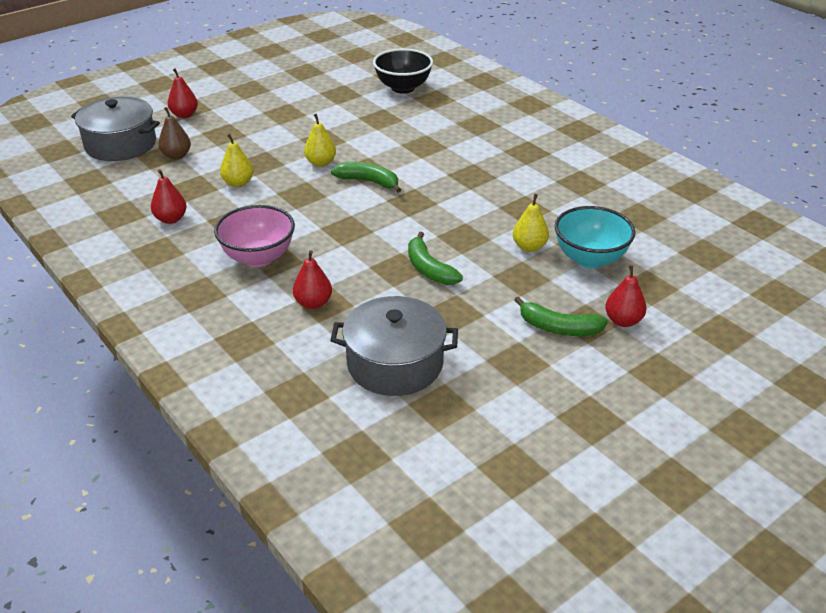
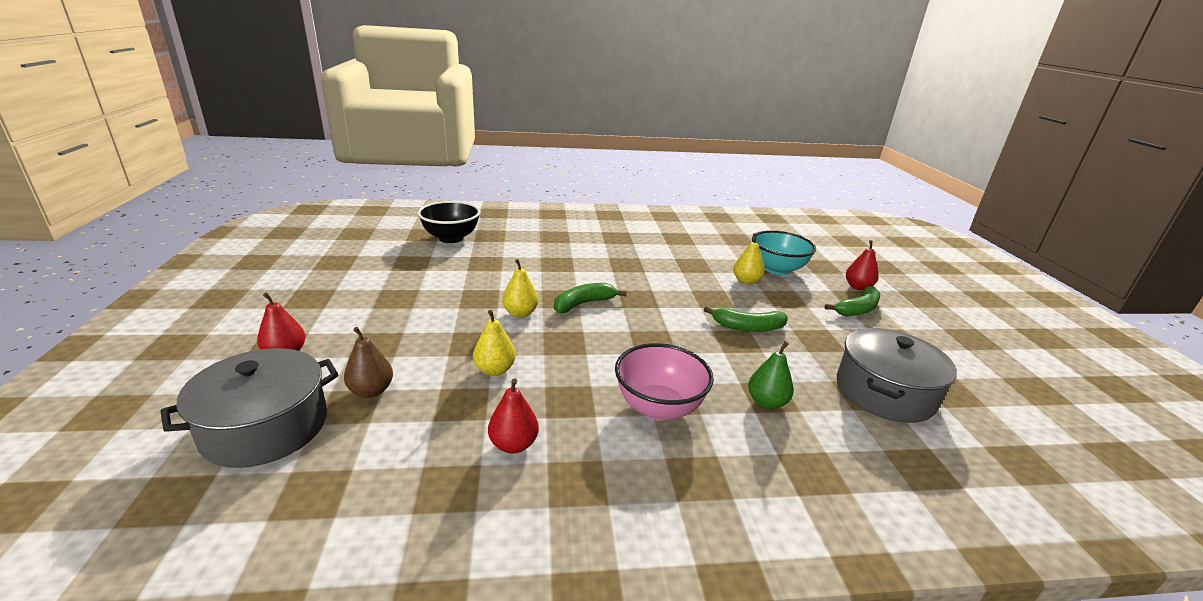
camera: 60 degrees left, 10 degrees down
red pear [293,250,332,309] -> green pear [748,341,794,409]

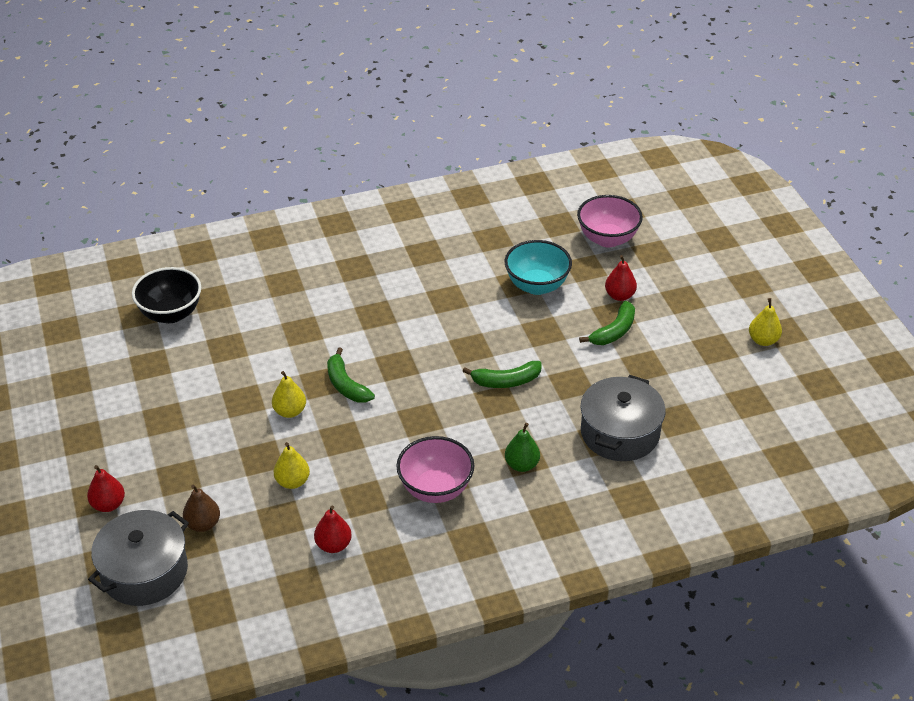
camera: 10 degrees left, 15 degrees up
green banana [554,283,627,313] -> green banana turned 75 degrees counterclockwise [327,348,375,403]
yellow pear [733,233,765,285] -> yellow pear moved to [749,298,782,346]
none -> pink bowl [577,195,643,247]

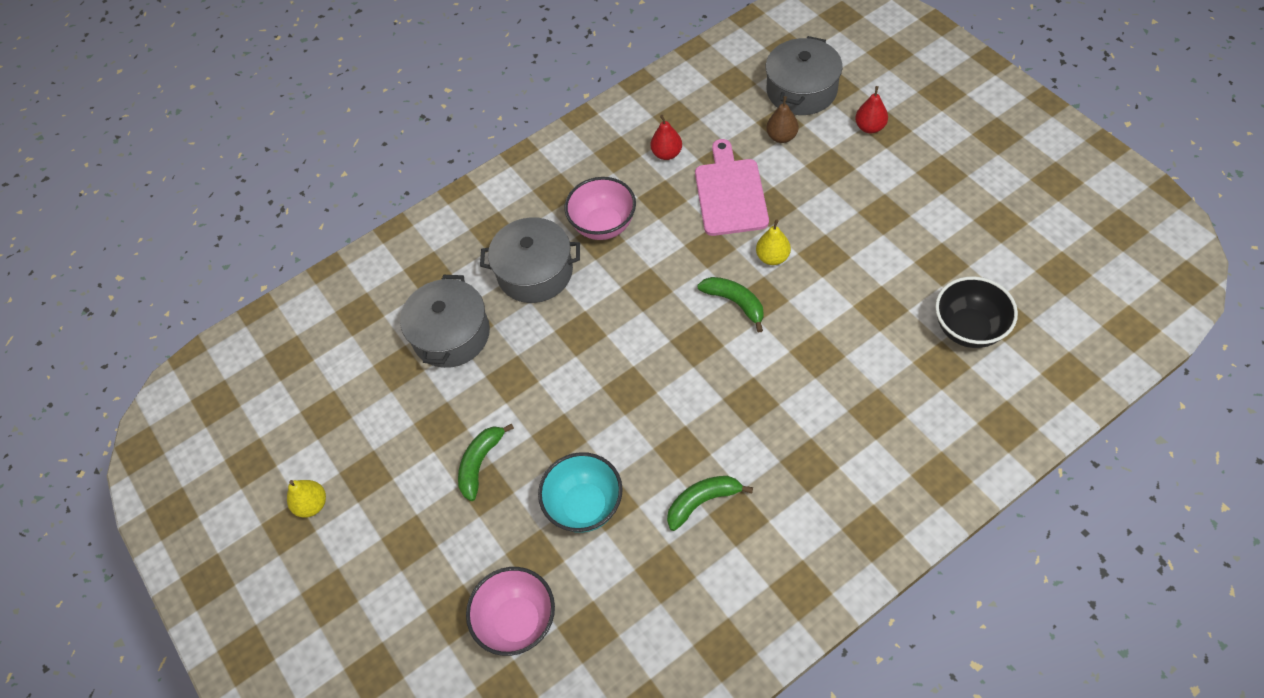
camera: 170 degrees right, 15 degrees up
yellow pear [274,442,310,489] -> pink cutting board [695,139,769,236]
green banana [463,361,541,388] -> green banana moved to [667,476,753,531]
green pear [505,423,540,472] -> grey pot [480,217,580,303]
red pear [605,255,637,301] -> none

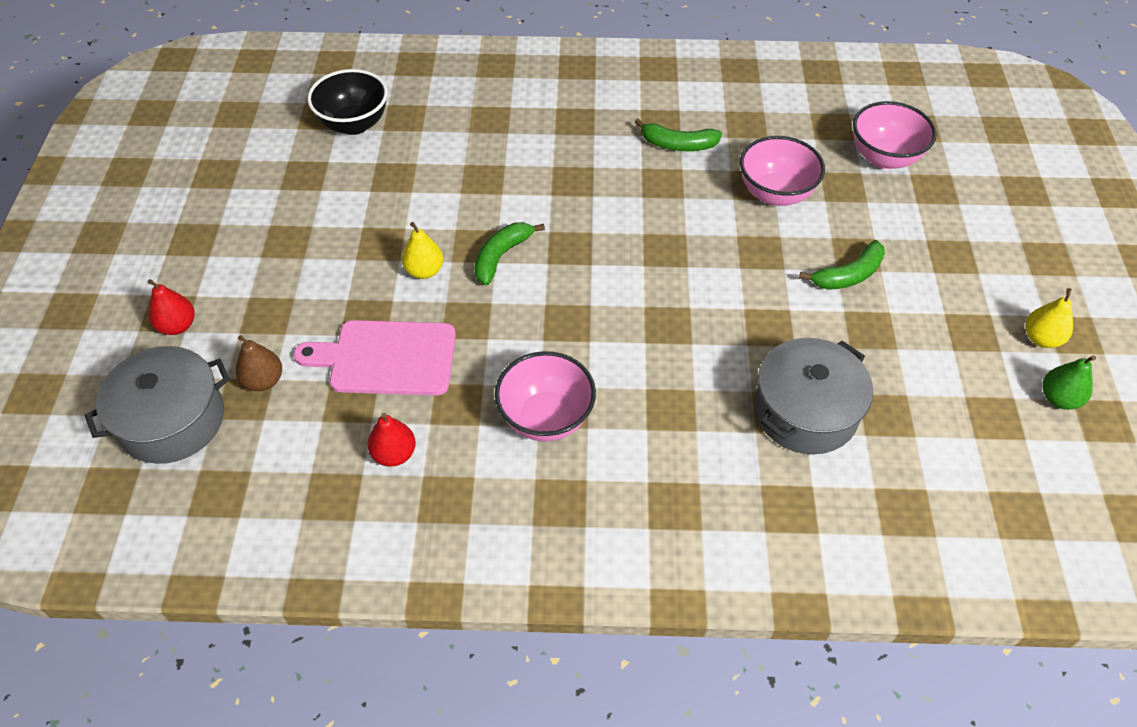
camera: 150 degrees left, 5 degrees down
grey pot [480,217,580,303] -> none
turquoise bowl [538,452,623,533] -> pink bowl [740,136,825,206]
pink cutting board [695,139,769,236] -> pink cutting board turned 60 degrees clockwise [294,320,456,396]
green banana [697,277,764,333] -> green banana turned 45 degrees clockwise [474,222,545,286]
none -> green pear [1042,355,1096,410]

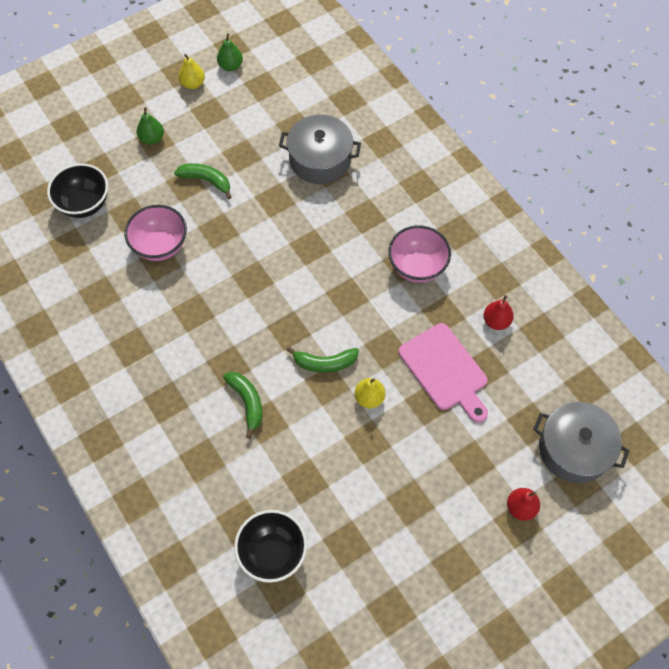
camera: 125 degrees left, 10 degrees up
brown pear [236,335,282,391] -> none
green banana [635,119,722,151] -> green banana moved to [223,372,263,438]
pink bowl [853,101,937,169] -> black bowl [47,163,108,218]
none -> green pear [137,107,164,145]

